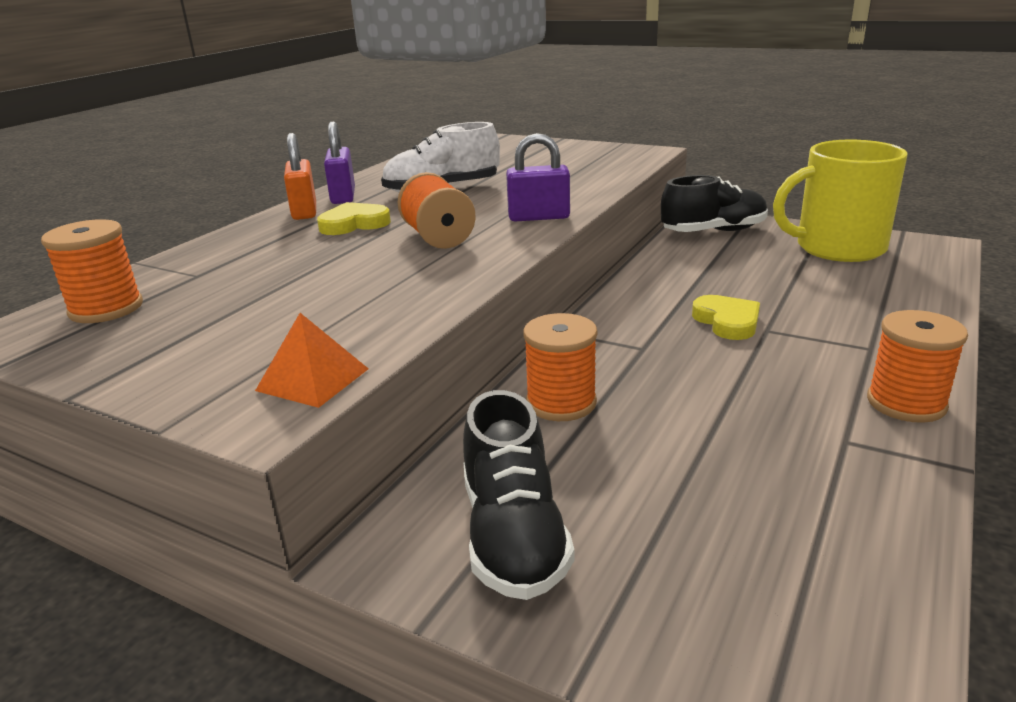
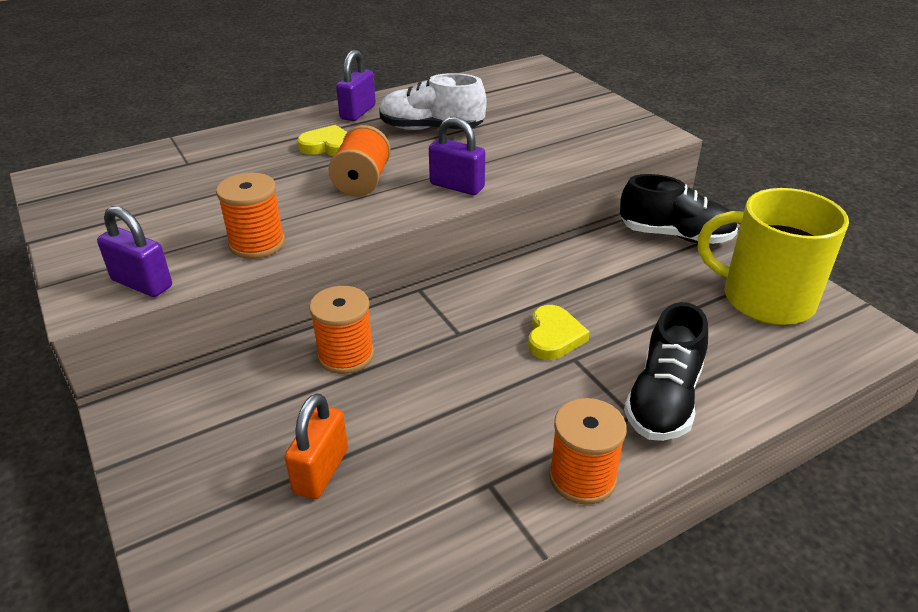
camera: 30 degrees right, 10 degrees up
orange spool [41,219,143,323] -> orange spool moved to [216,173,285,259]
orange pyramid [255,313,369,408] -> purple padlock [97,206,172,297]
orange padlock [284,133,316,220] -> orange padlock moved to [284,393,348,499]
black shoe [463,390,574,600] -> black shoe moved to [624,302,708,441]

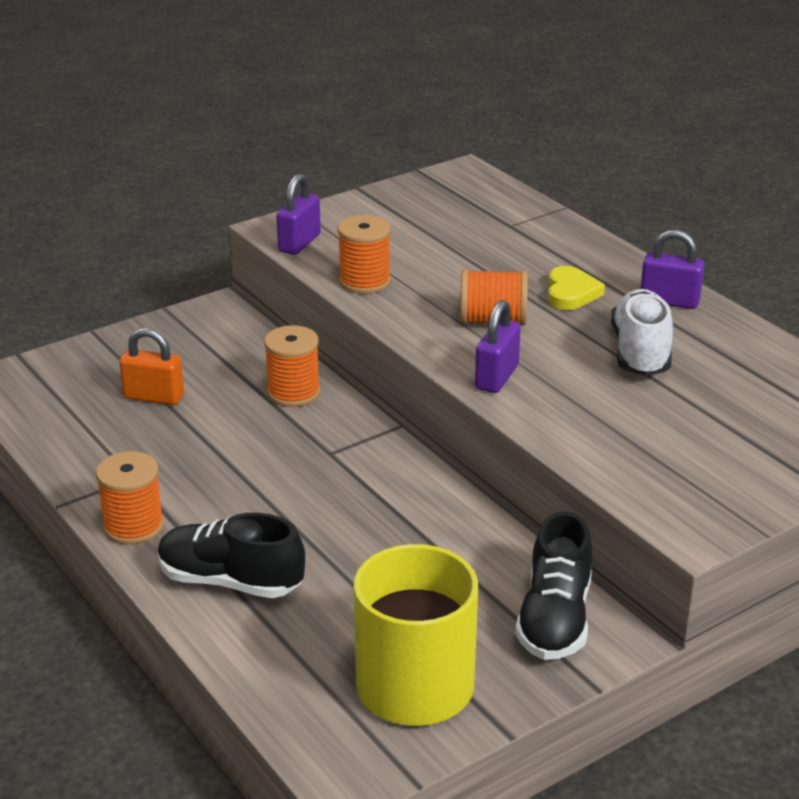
camera: 85 degrees right, 5 degrees down
yellow heart [528,305,590,360] -> none

